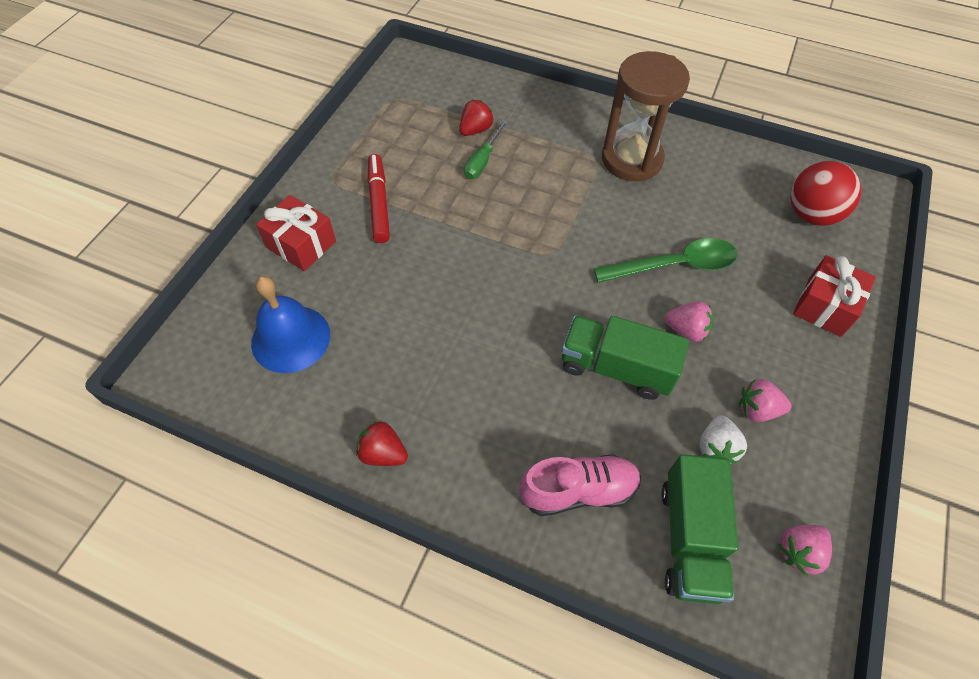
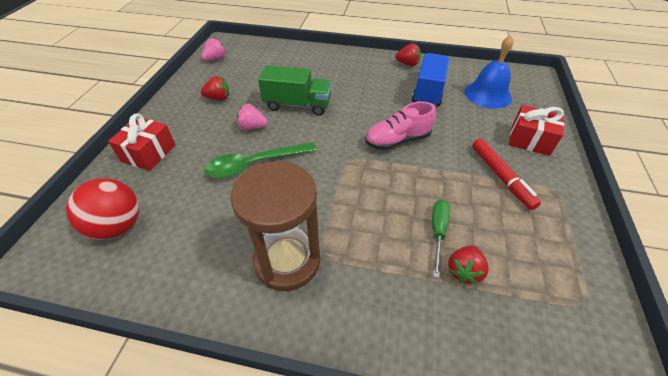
camera: 170 degrees right, 10 degrees down
pink shoe [520,454,641,516] -> pink shoe moved to [365,102,436,150]
green truck [661,454,738,604] -> none
white strawberry [699,415,747,463] -> none
pink strawberry [739,379,792,422] -> red strawberry [201,76,229,101]
none -> blue truck [412,53,449,106]

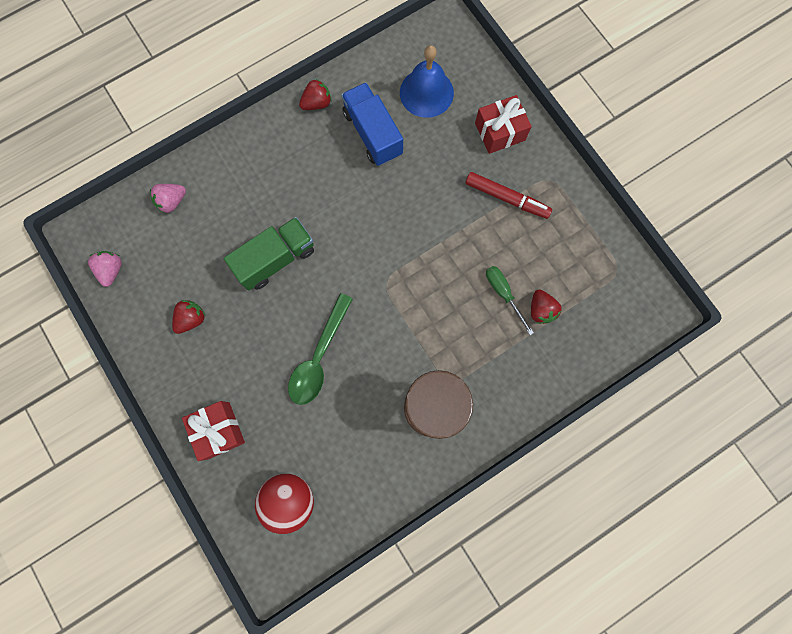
camera: 45 degrees left, 30 degrees up
pink strawberry [237,104,268,130] -> pink strawberry moved to [150,184,186,214]
pink shoe [365,102,436,150] -> none

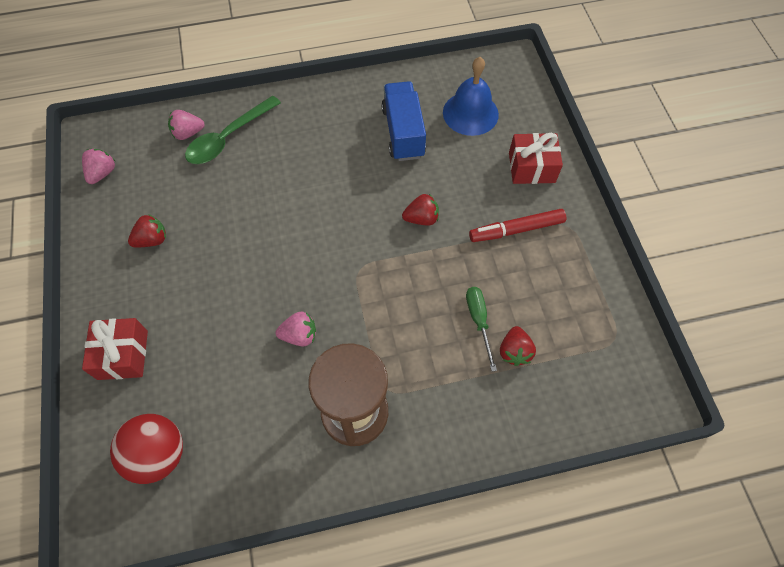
camera: 20 degrees right, 15 degrees down
green truck [224,217,314,290] -> none
green spoon [288,293,353,405] -> green spoon moved to [185,96,281,164]
red strawberry [299,79,332,110] -> red strawberry moved to [402,194,439,226]
red marker [465,172,552,219] -> red marker turned 120 degrees clockwise [469,209,566,242]
none -> pink strawberry [275,312,316,347]

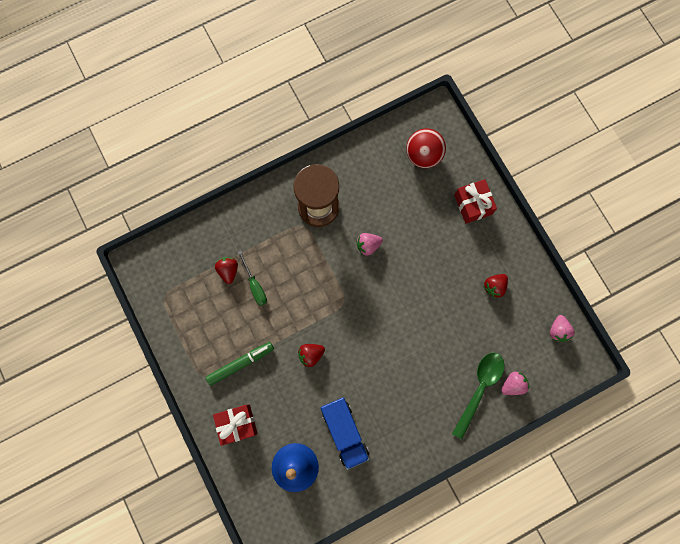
camera: 165 degrees right, 15 degrees up
red marker [469,209,566,242] -> green marker [206,342,274,386]

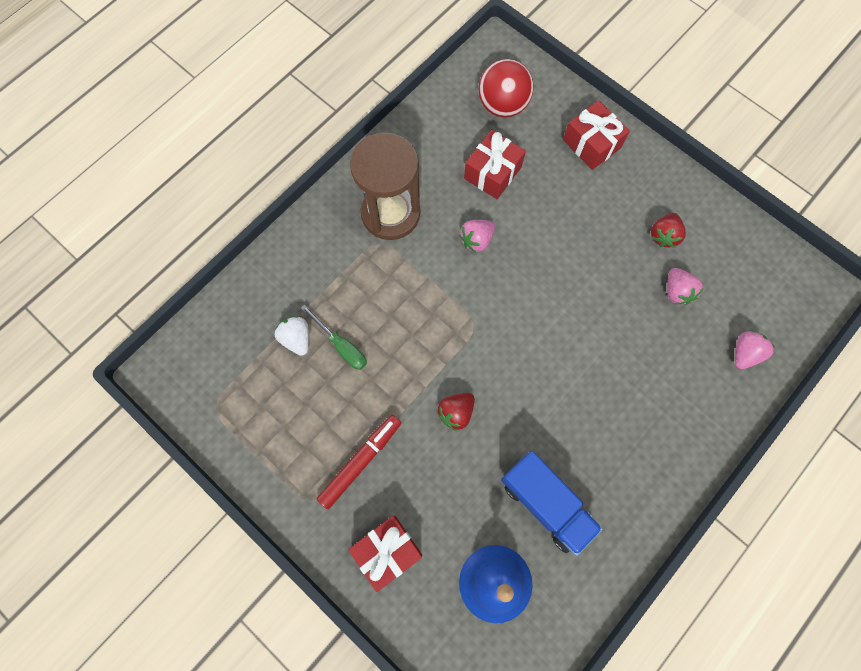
camera: 20 degrees left, 5 degrees down
green marker [206,342,274,386] -> red marker [317,415,401,509]
red strawberry [215,257,238,284] -> white strawberry [275,316,309,356]
green spoon [452,353,504,439] -> none
pink strawberry [550,315,575,342] -> pink strawberry moved to [667,268,703,305]
none -> red gift [464,130,526,199]

